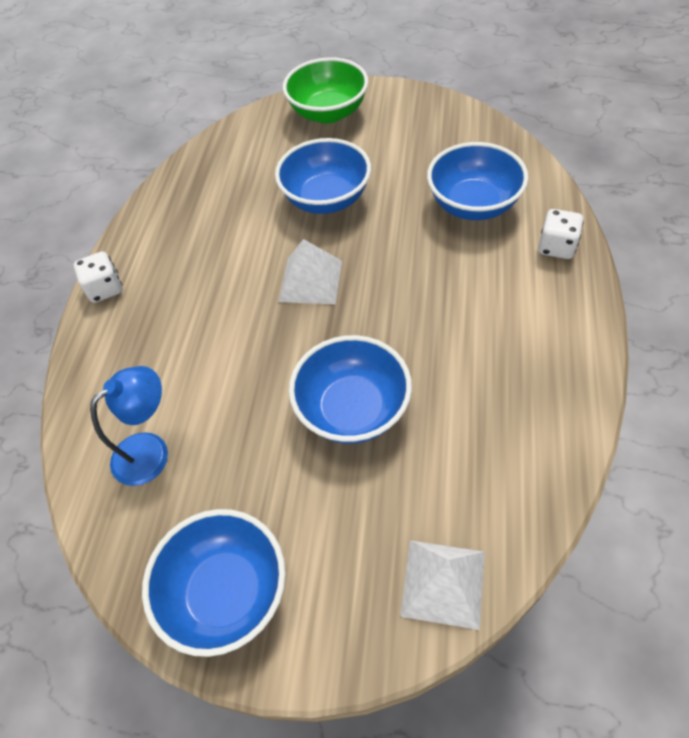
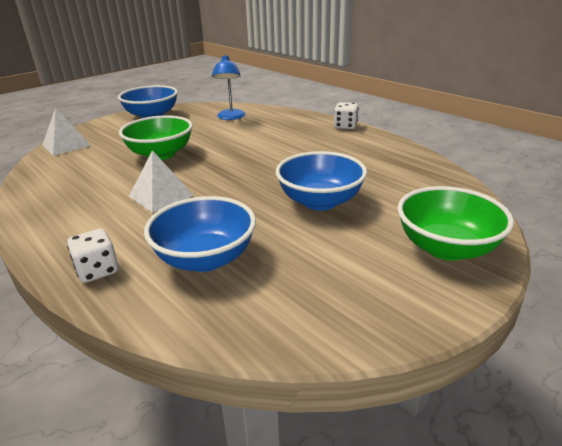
camera: 125 degrees right, 25 degrees down
white pyramid [279,239,342,304] -> white pyramid moved to [129,150,194,213]
blue bowl [289,335,412,444] -> green bowl [119,115,193,160]

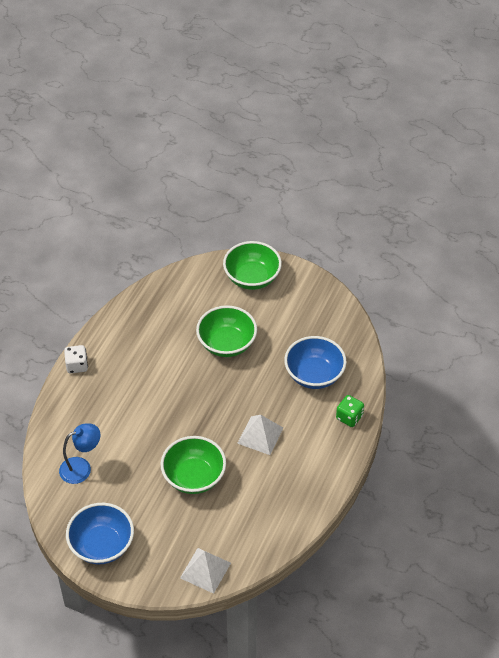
camera: 115 degrees left, 20 degrees up
white dice [67,229,119,283] -> green dice [336,395,364,427]
blue bowl [276,151,367,211] -> green bowl [196,305,257,357]

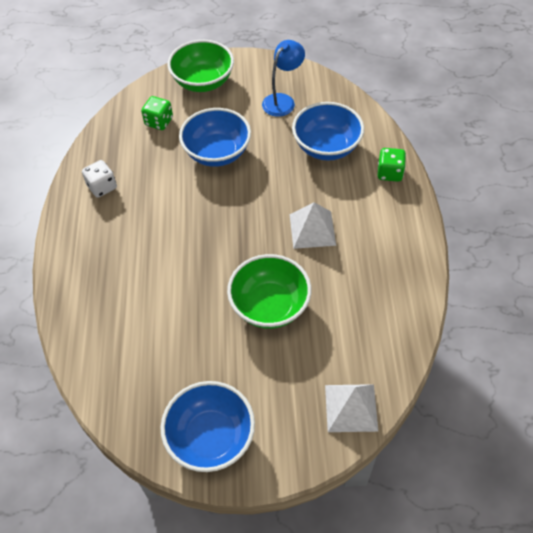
camera: 25 degrees left, 5 degrees up
blue lamp [59,424,101,484] -> blue lamp moved to [262,40,305,117]
white dice [64,345,88,374] -> white dice moved to [82,160,117,198]
green bowl [196,305,257,357] -> blue bowl [179,108,251,167]
none -> green dice [141,96,173,130]

